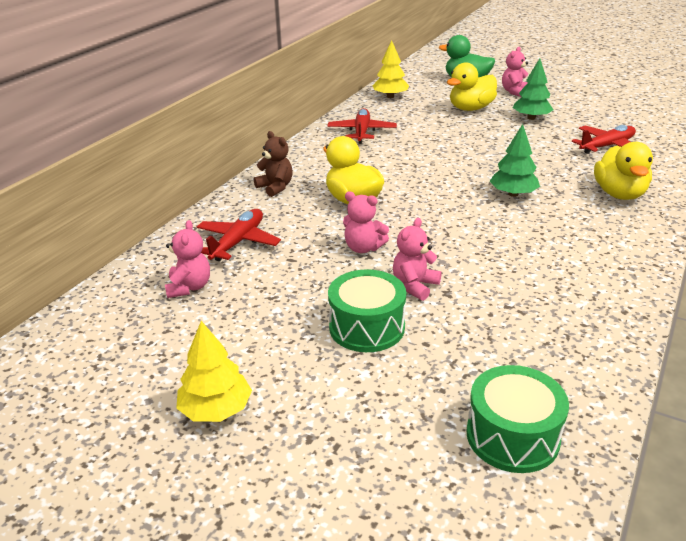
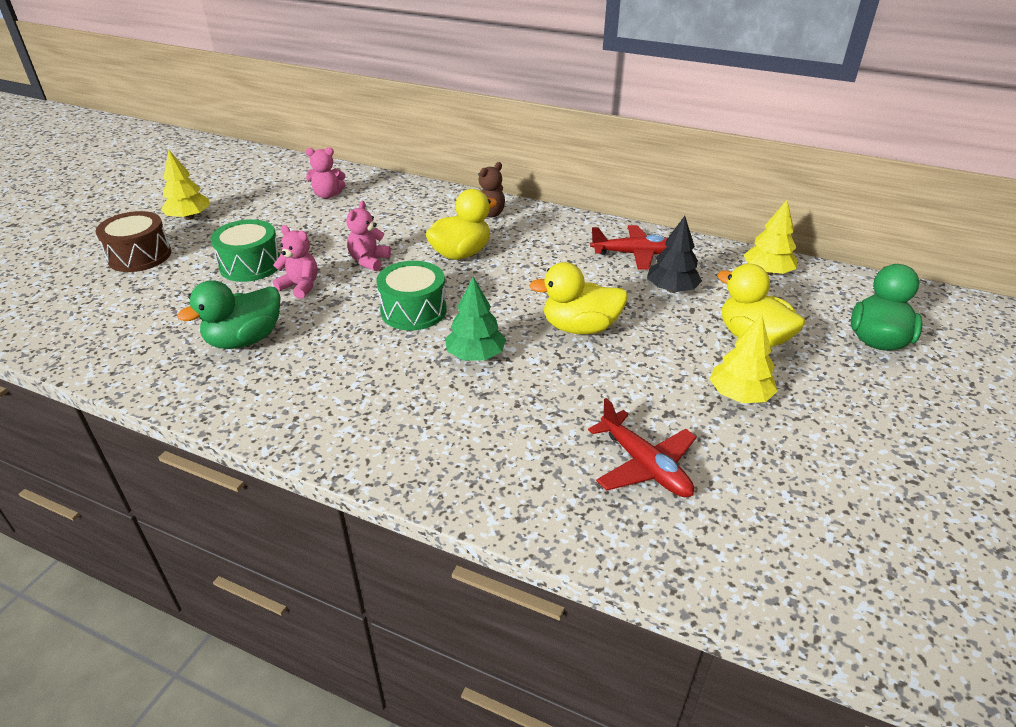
camera: 85 degrees right, 5 degrees up
red plane [197,209,281,261] -> none
green drum [467,365,569,473] -> green drum moved to [376,261,447,330]
pink teddy bear [502,47,528,97] -> none
green tree [513,58,554,120] -> yellow tree [710,315,778,403]
yellow duck [594,142,653,200] -> yellow duck moved to [529,262,628,335]
none -> brown drum [95,211,171,272]
none -> green duck [177,280,281,349]
none -> black tree [647,216,702,293]

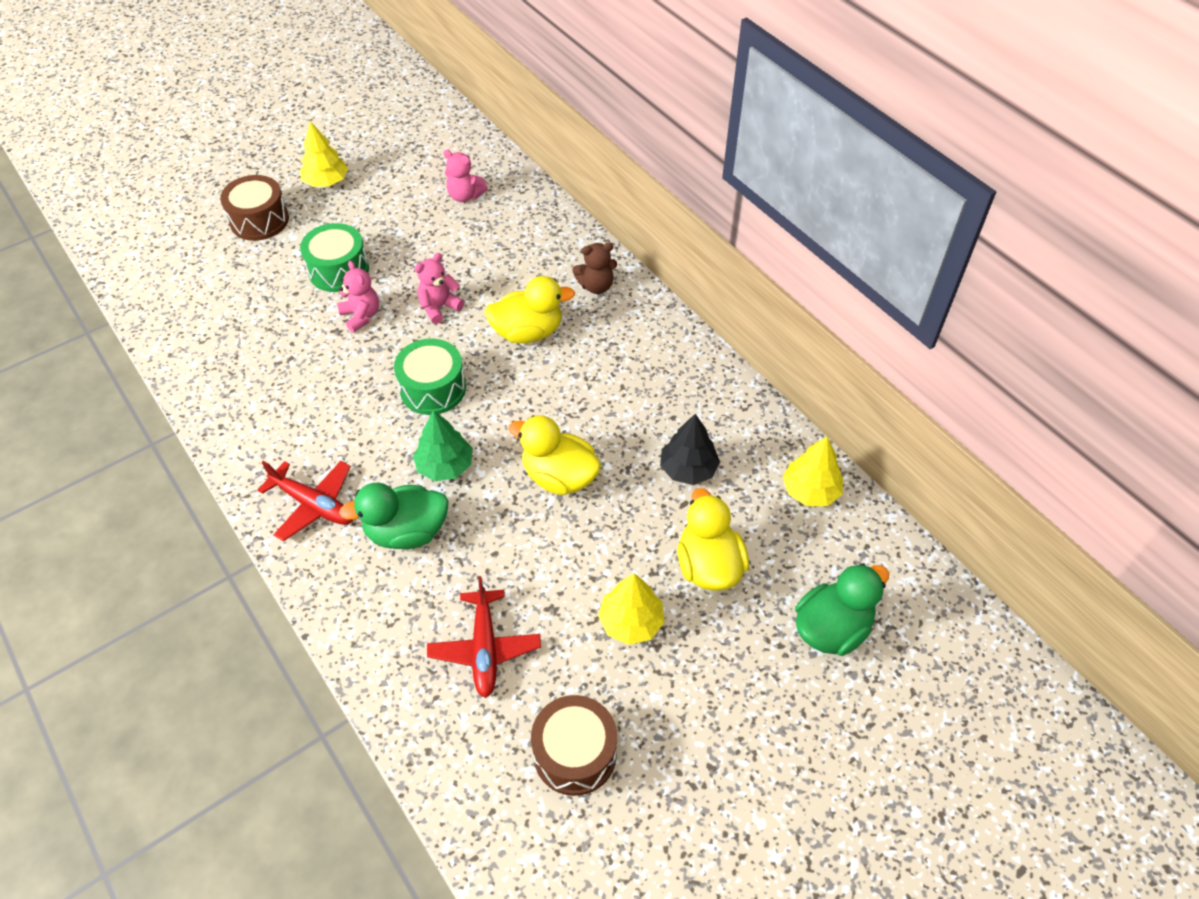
camera: 30 degrees right, 15 degrees up
green duck [177,280,281,349] -> green duck moved to [339,483,449,549]
red plane [590,225,668,270] -> red plane moved to [257,461,353,541]
none -> brown drum [531,695,617,796]

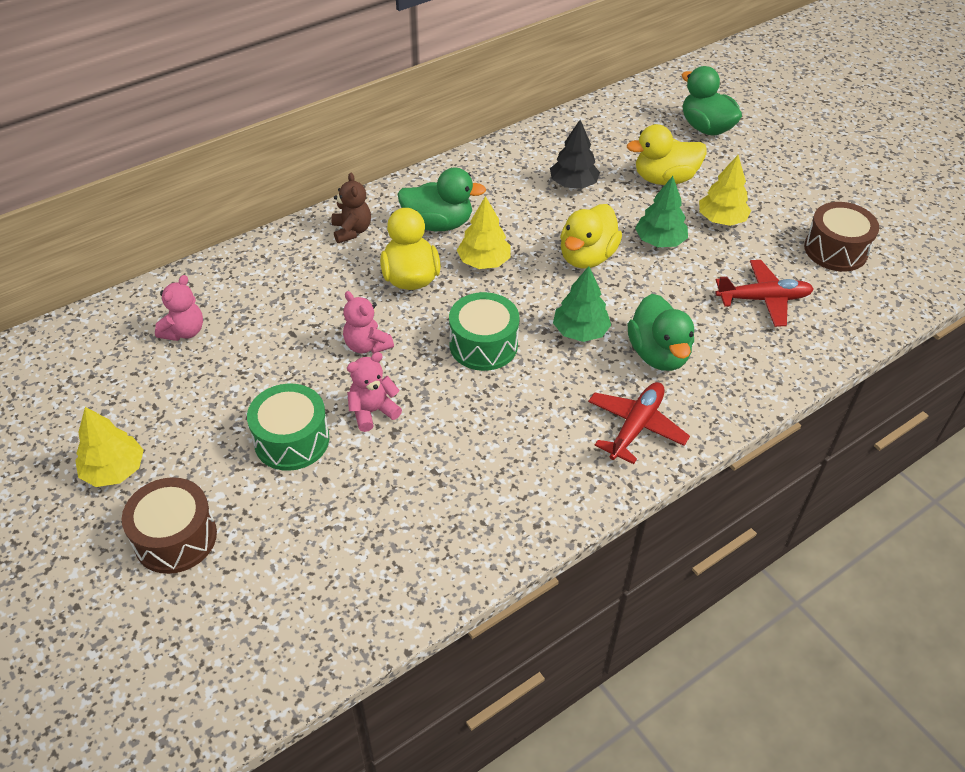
camera: 90 degrees left, 5 degrees down
yellow tree [783,436,843,506] -> yellow tree moved to [457,196,511,269]
none -> green duck [398,167,486,231]
none -> green tree [635,176,688,247]

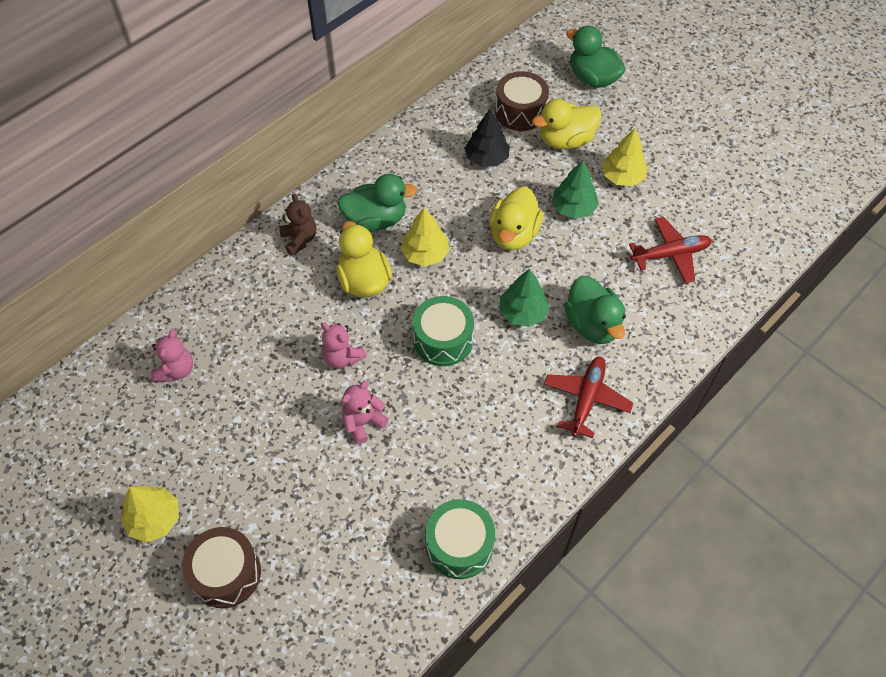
camera: 10 degrees left, 10 degrees up
green drum [247,383,329,471] -> green drum moved to [425,499,495,579]
brown drum [804,202,879,271] -> brown drum moved to [495,71,549,131]

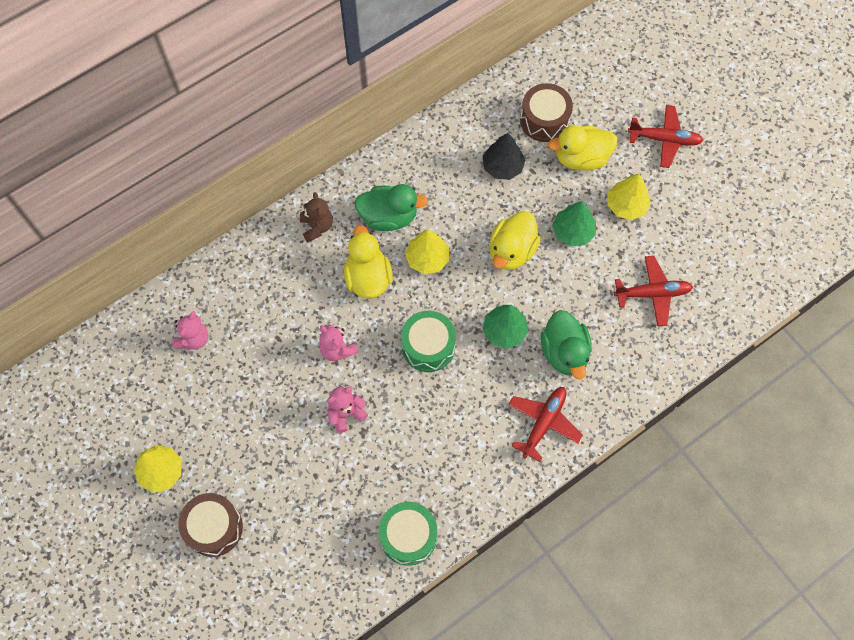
camera: 10 degrees right, 10 degrees up
green duck [566,26,626,88] -> none
none -> red plane [628,105,703,168]

